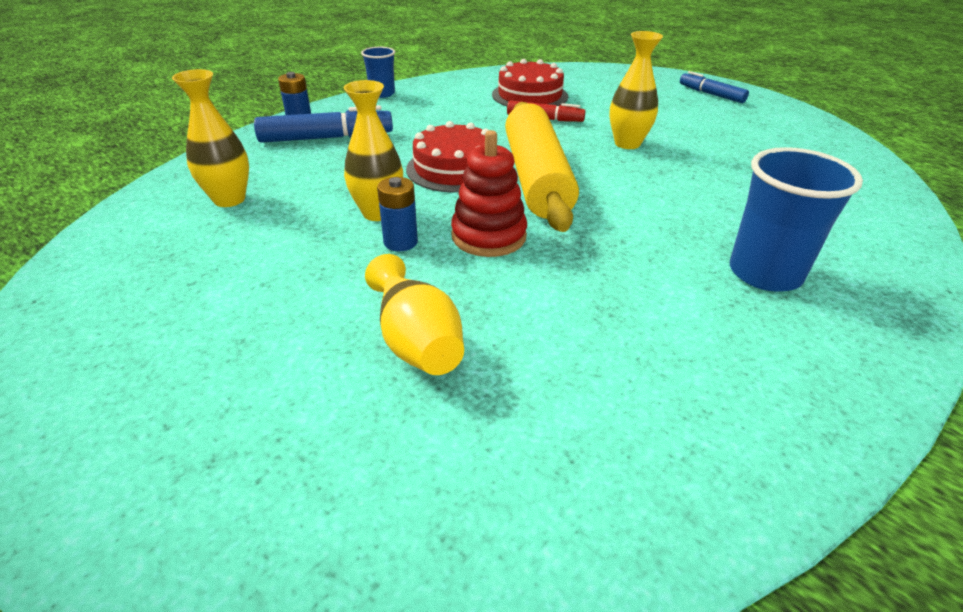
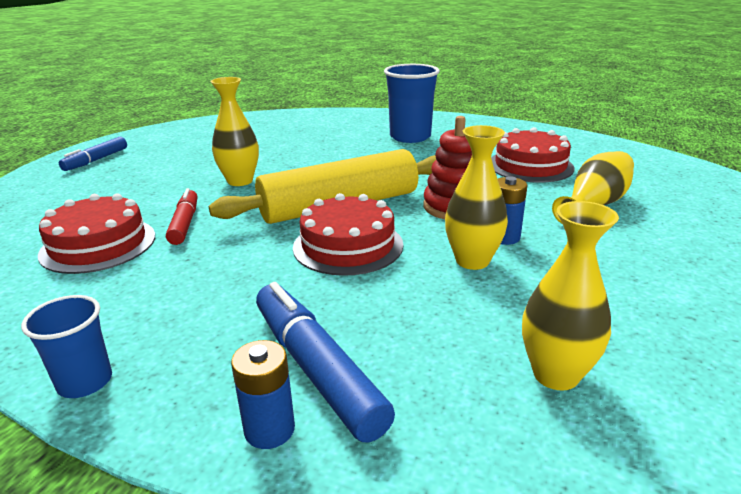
camera: 110 degrees left, 10 degrees down
none -> red cake [491,127,574,183]

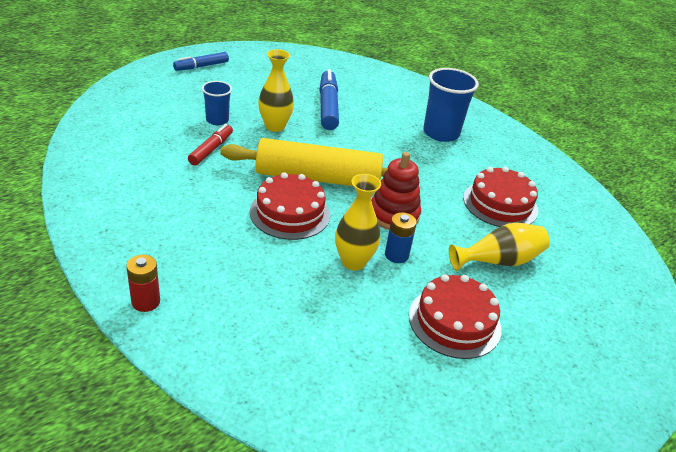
camera: 25 degrees right, 10 degrees up
blue cup [21,295,112,398] -> blue cup moved to [202,81,232,125]
red cake [38,193,155,274] -> red cake moved to [409,274,502,359]
blue battery [231,340,295,449] -> red battery [126,255,160,312]
blue marker [256,282,395,442] -> blue marker moved to [319,69,339,130]
yellow vase [522,201,619,391] -> none

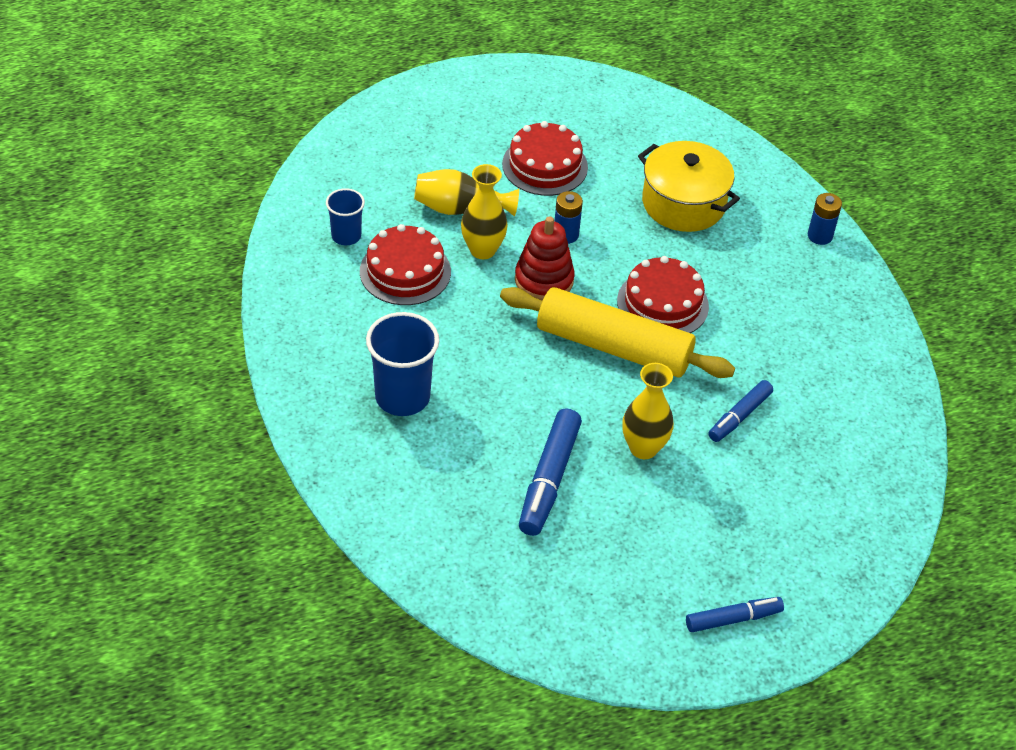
camera: 160 degrees left, 10 degrees up
red battery [126,255,160,312] -> blue battery [808,193,842,245]
red marker [188,124,233,165] -> blue marker [708,380,773,442]
blue cup [202,81,232,125] -> blue cup moved to [326,188,365,245]
yellow vase [335,174,381,270] -> yellow vase moved to [461,164,508,259]
none -> yellow pot [638,141,740,232]

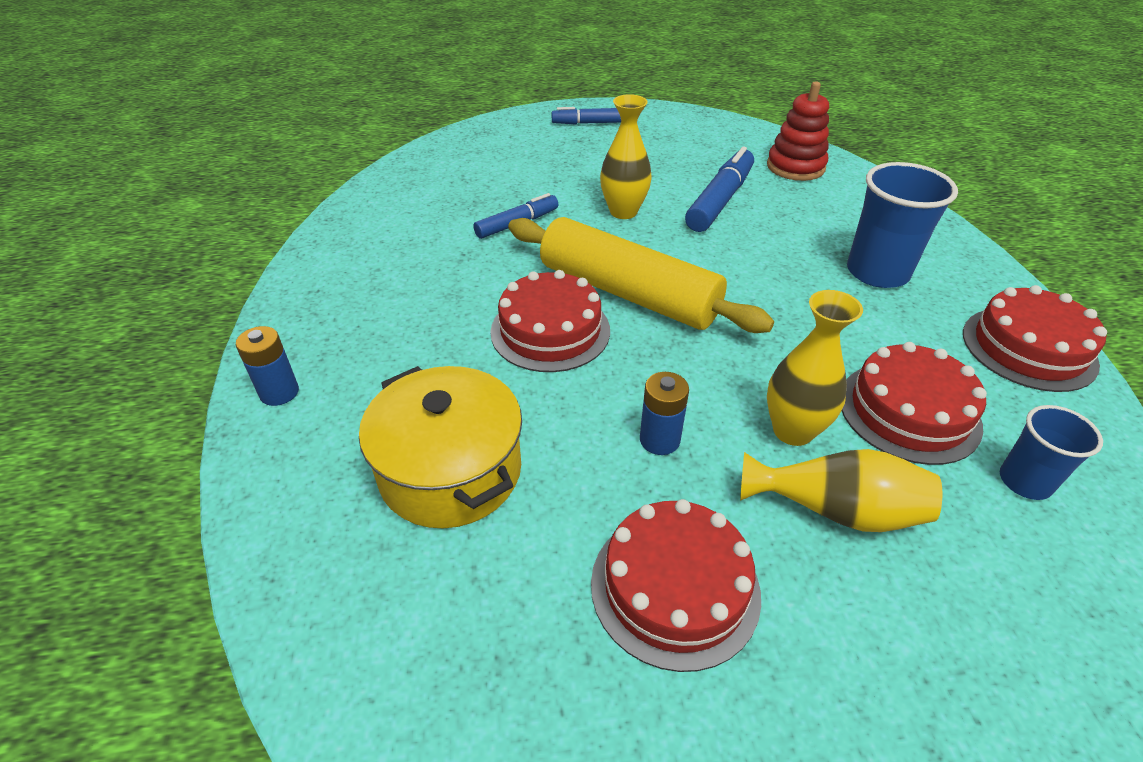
camera: 165 degrees left, 5 degrees down
red stacking toy [515,216,575,301] -> red stacking toy moved to [767,81,829,181]
none -> red cake [963,285,1107,392]

